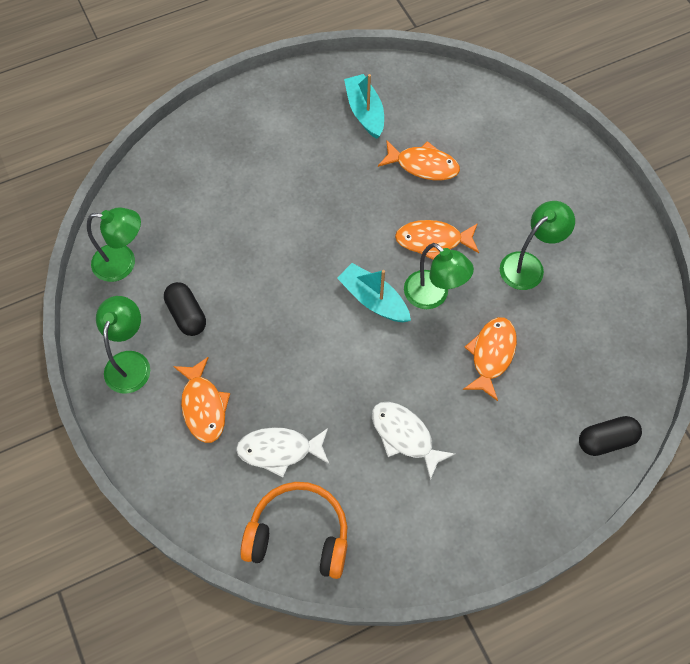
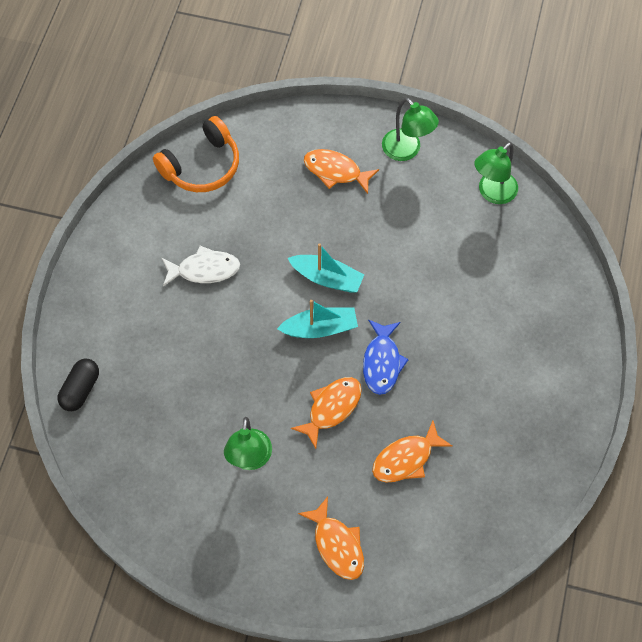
camera: 130 degrees right, 0 degrees up
black capsule [164,282,206,336] -> none
white fish [236,427,329,477] -> none
turquoise boat [344,74,384,139] -> turquoise boat moved to [288,243,364,293]
green lamp [404,243,474,309] -> none
orange fish [463,317,517,401] -> orange fish moved to [298,497,364,580]
none -> blue fish [363,319,409,395]

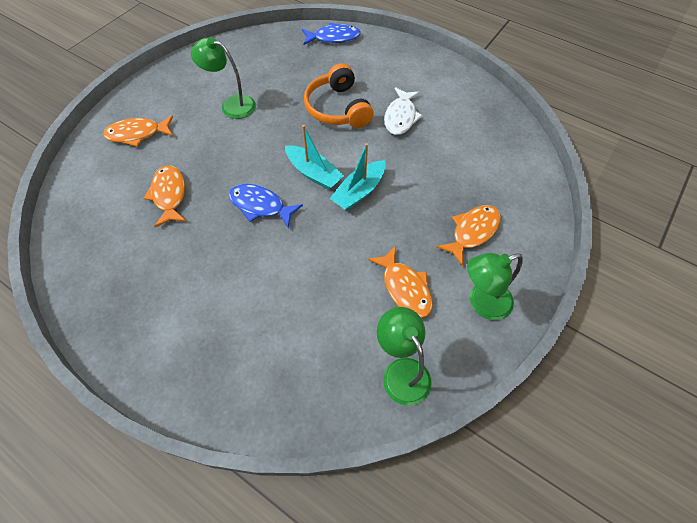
camera: 110 degrees right, 5 degrees down
black capsule [58,359,99,411] -> blue fish [302,23,361,45]
orange headphones [153,116,239,192] -> orange headphones moved to [304,63,374,128]
turquoise boat [277,300,358,338] -> turquoise boat turned 60 degrees counterclockwise [285,125,344,190]
orange fish [291,377,362,449] -> orange fish moved to [368,245,433,318]

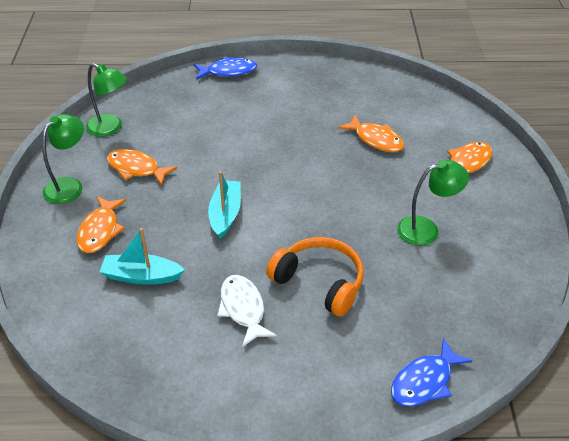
camera: 145 degrees right, 15 degrees down
blue fish [229,184,303,229] -> blue fish moved to [194,57,257,80]
turquoise boat [285,125,344,190] -> turquoise boat moved to [100,228,185,285]

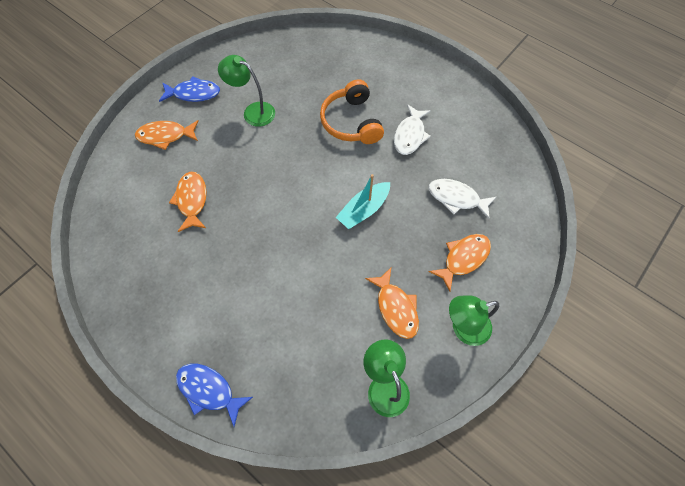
camera: 140 degrees left, 20 degrees up
turquoise boat [100,228,185,285] -> white fish [429,179,496,219]
blue fish [391,338,472,407] -> blue fish moved to [159,76,220,102]

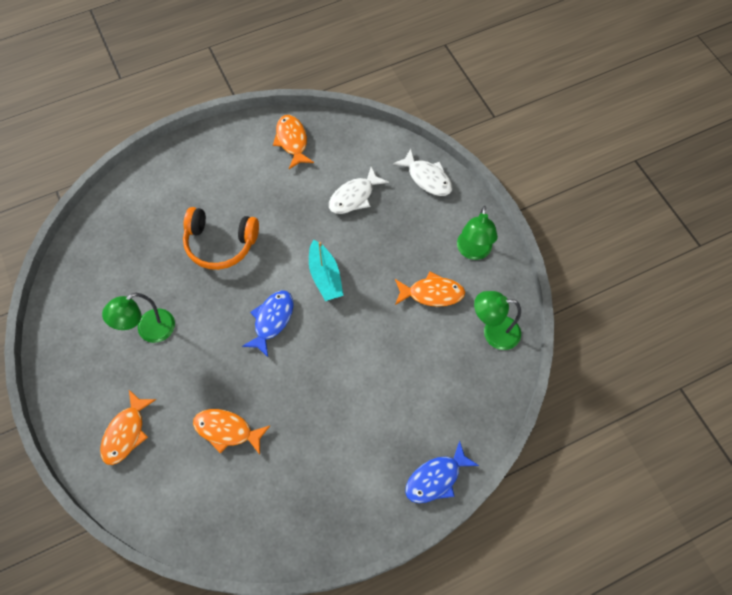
camera: 65 degrees left, 0 degrees up
blue fish [159,76,220,102] -> blue fish moved to [242,290,294,357]
white fish [394,104,431,155] -> white fish moved to [393,148,452,196]
orange fish [428,234,491,291] -> orange fish moved to [273,115,314,169]

